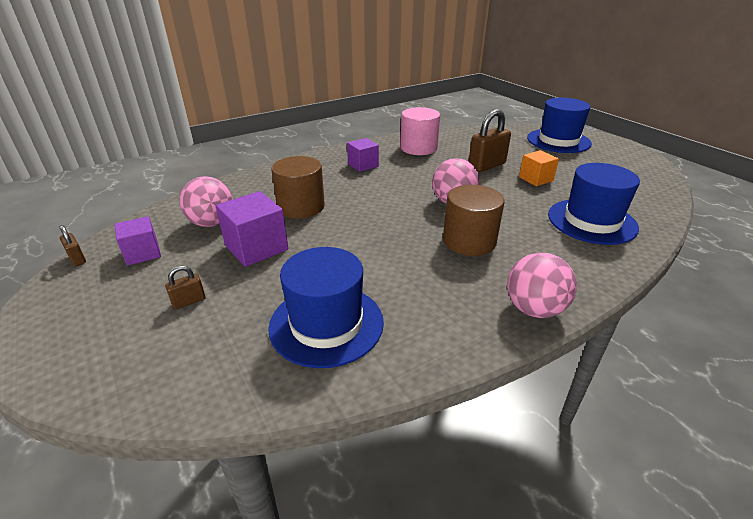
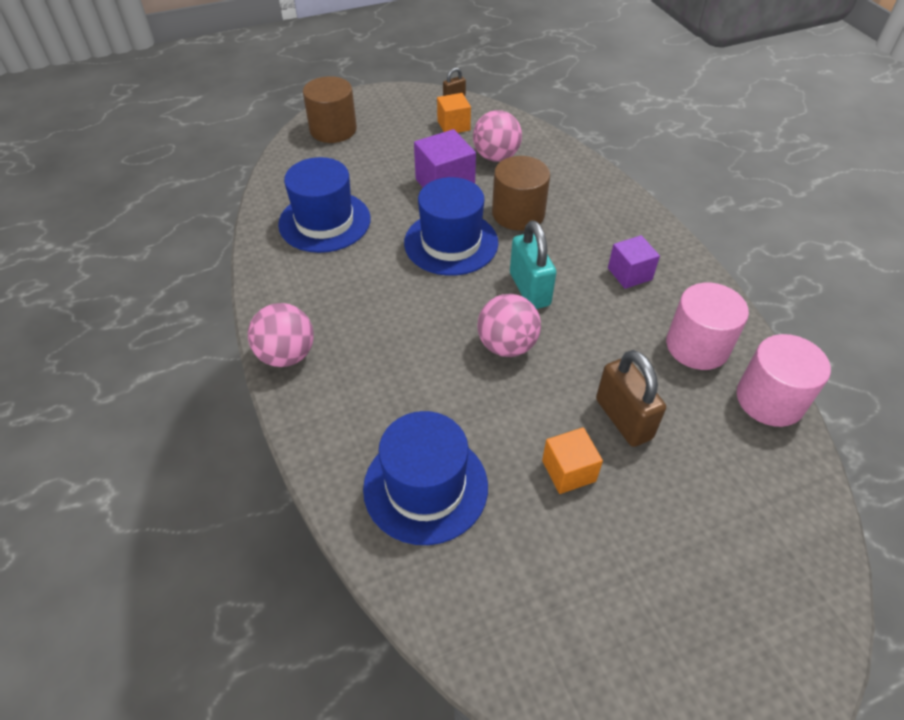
camera: 100 degrees right, 15 degrees up
purple cube [115,216,161,266] -> orange cube [437,93,471,133]
brown padlock [165,266,205,309] -> none
brown cylinder [443,185,504,256] -> brown cylinder moved to [303,76,357,143]
blue hat [527,98,592,153] -> blue hat moved to [404,177,498,276]
none -> turquoise padlock [510,220,556,309]
none -> pink cylinder [737,334,831,427]

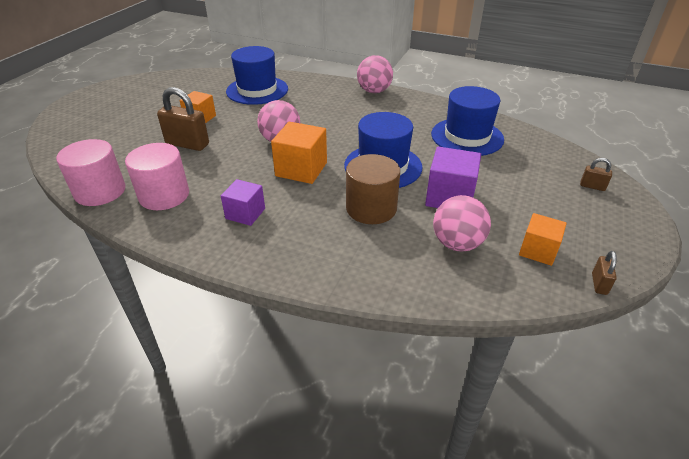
camera: 135 degrees right, 10 degrees down
brown cylinder [303,76,357,143] -> brown padlock [580,158,612,191]
turquoise padlock [510,220,556,309] -> orange cube [271,122,327,184]

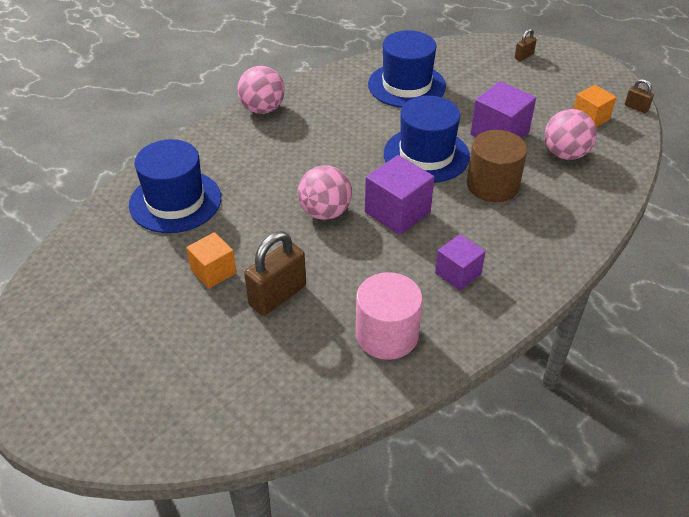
camera: 65 degrees left, 5 degrees up
pink cylinder [56,139,126,206] -> none
orange cube [271,122,327,184] -> purple cube [365,155,434,235]

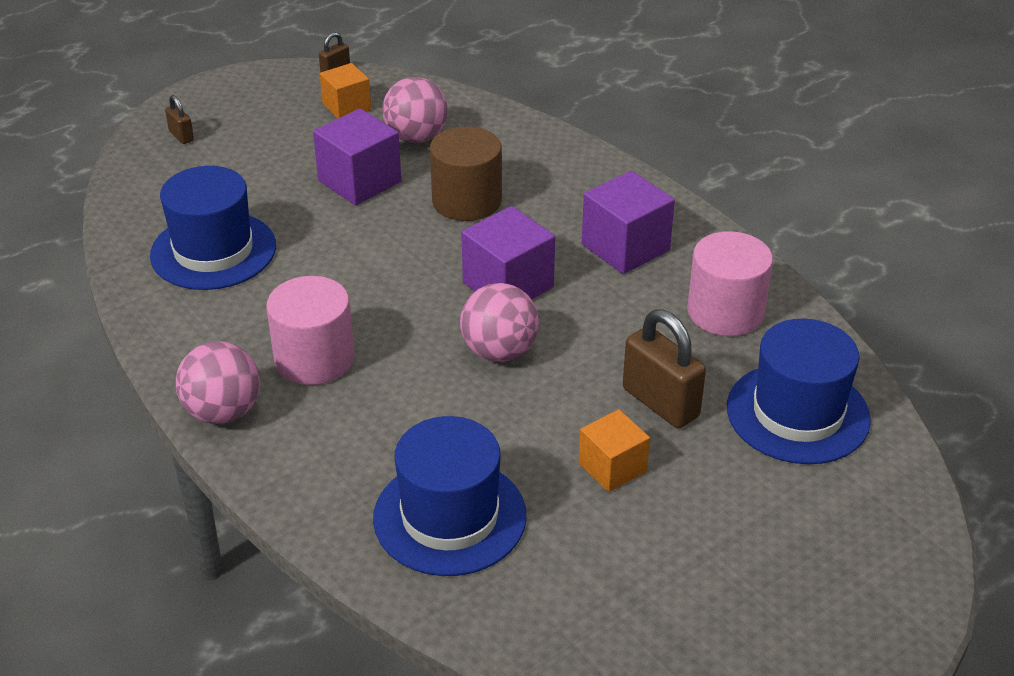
camera: 85 degrees left, 5 degrees down
blue hat [384,96,470,183] -> blue hat moved to [727,319,871,464]
purple cube [435,234,486,291] -> purple cube [582,171,675,274], size x1.53
none -> pink cylinder [266,276,354,385]

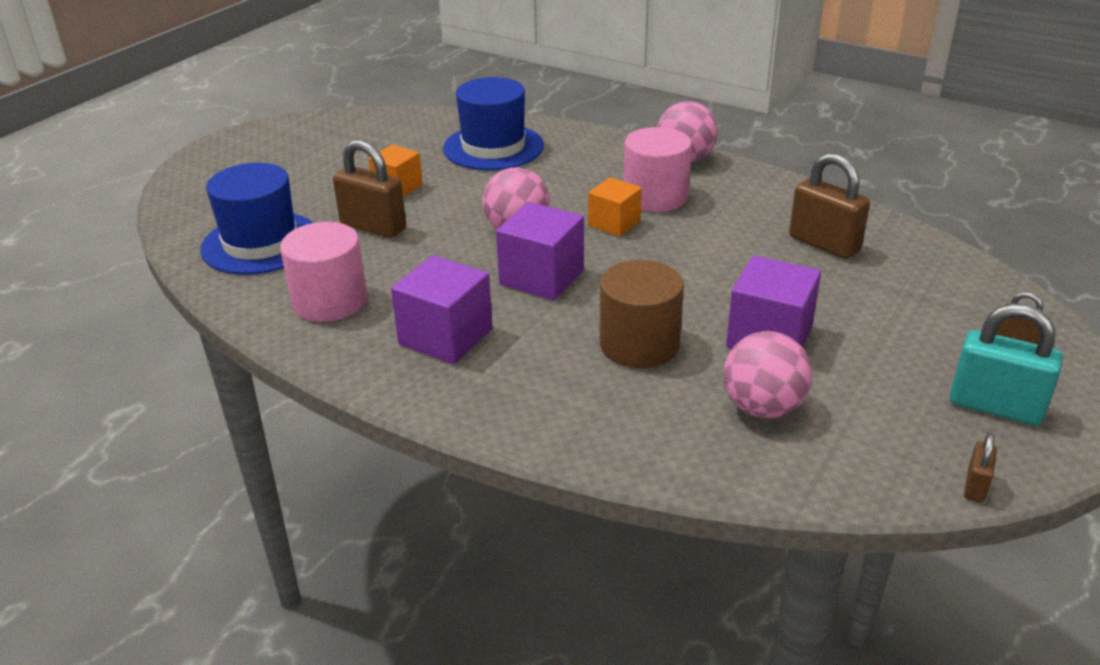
camera: 160 degrees right, 5 degrees down
blue hat [150,166,276,290] -> brown padlock [789,153,870,259]
orange cube [320,63,371,119] -> orange cube moved to [588,177,642,237]
none -> turquoise padlock [950,304,1063,426]

